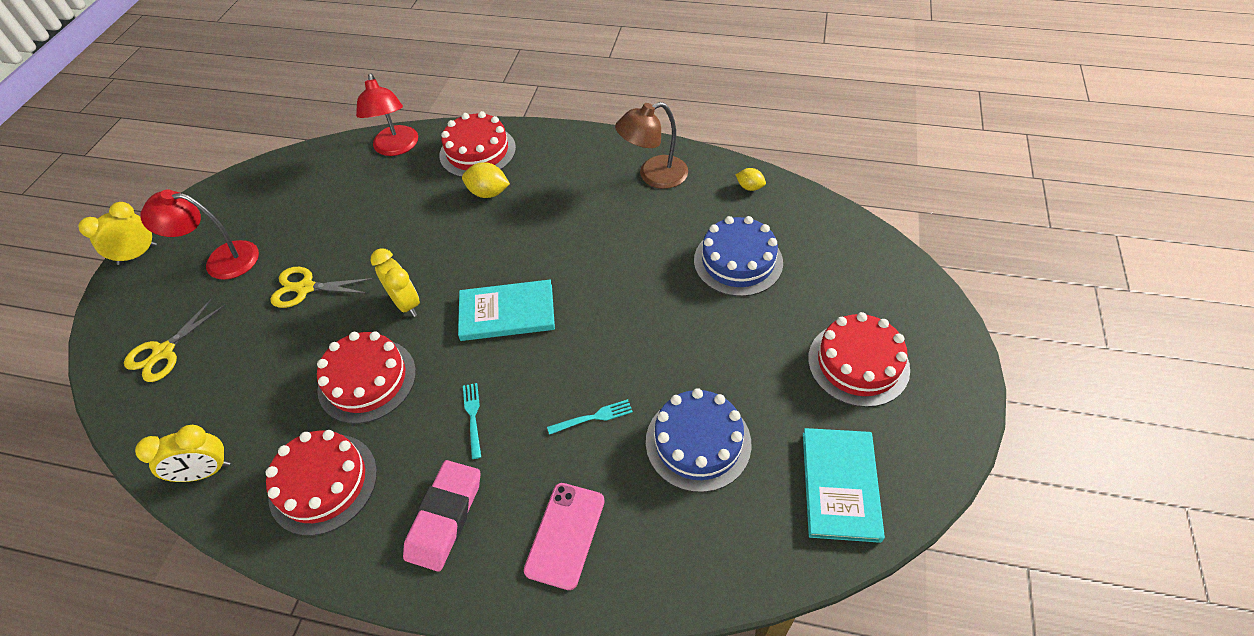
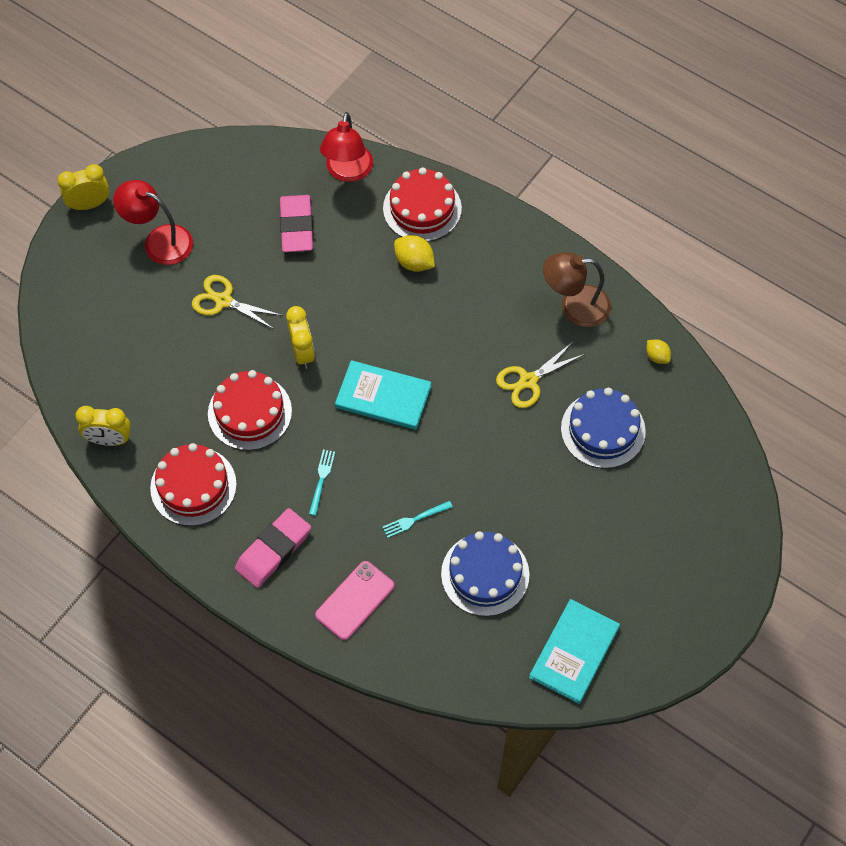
camera: 20 degrees right, 10 degrees up
yellow scissors [124,298,226,382] -> yellow scissors moved to [496,342,585,408]
turquoise fork [547,399,633,435] -> turquoise fork turned 150 degrees clockwise [382,501,453,538]
red cake [808,312,910,407] -> none
none -> pink eraser [280,195,313,252]

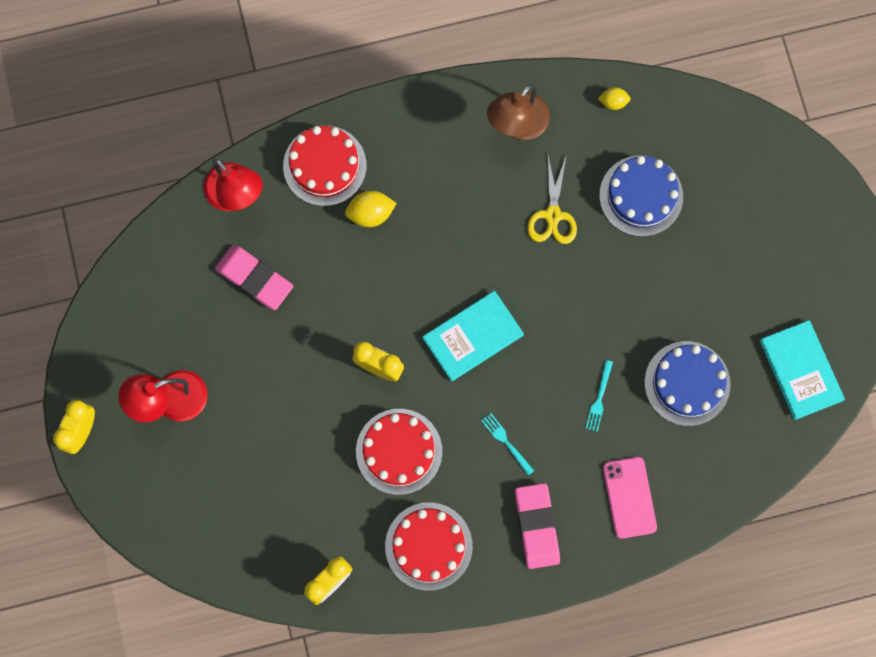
camera: 50 degrees left, 15 degrees up
yellow scissors [192,275,283,330] -> none

